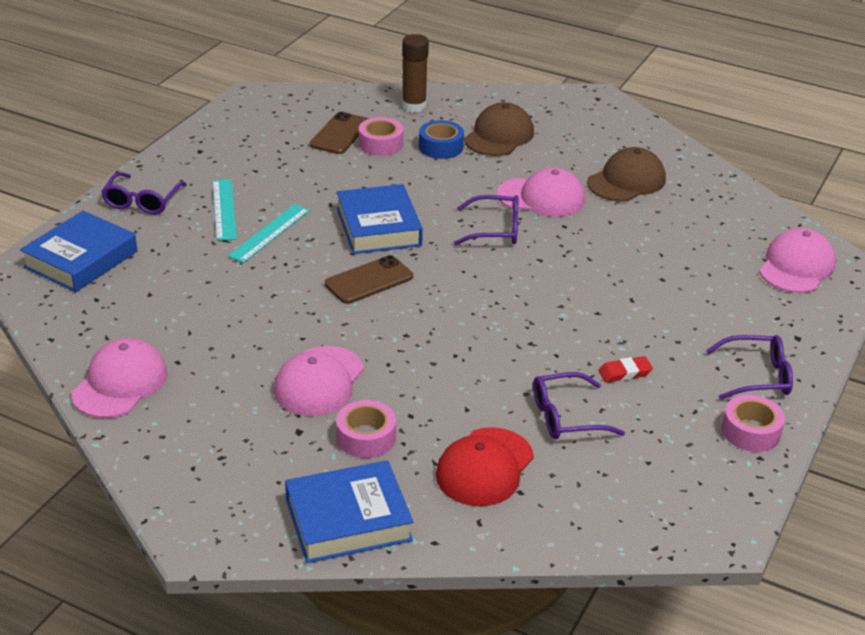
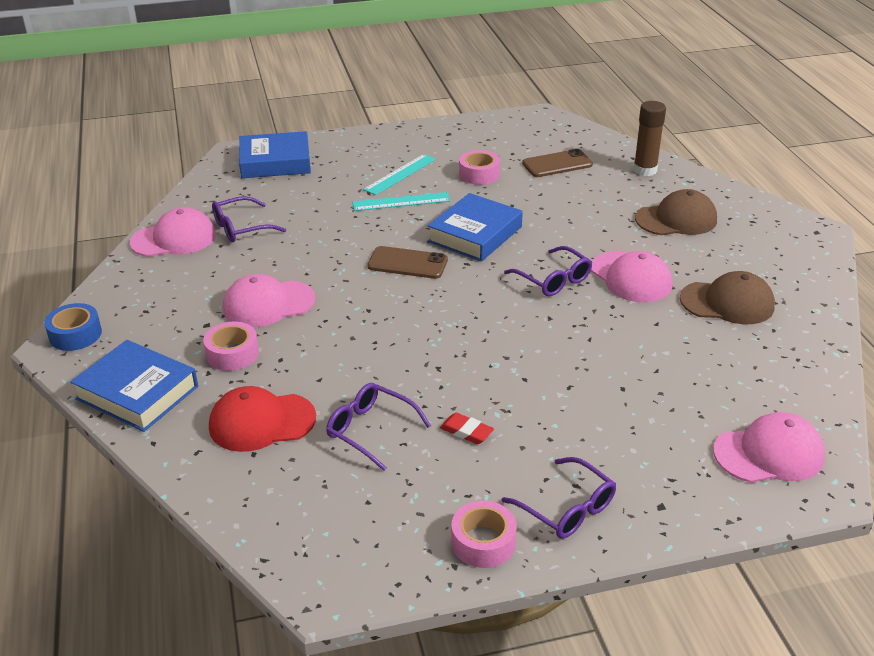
camera: 50 degrees right, 0 degrees up
purple glasses [101,172,187,214] -> purple glasses moved to [212,196,286,242]
pink tape [359,117,403,156] -> pink tape moved to [459,150,500,185]
blue tape [419,120,464,159] -> blue tape moved to [44,303,102,351]

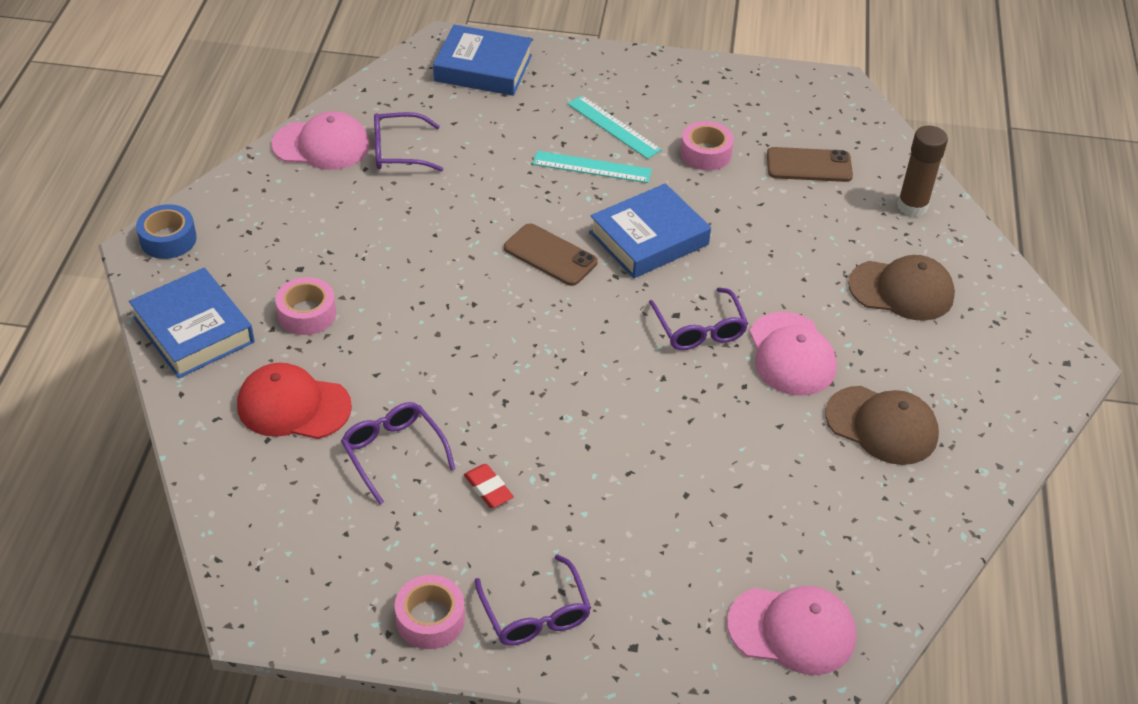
camera: 20 degrees right, 10 degrees up
pink cap [223,274,315,327] -> none
turquoise ruler [363,154,436,195] -> turquoise ruler turned 75 degrees clockwise [568,95,662,159]

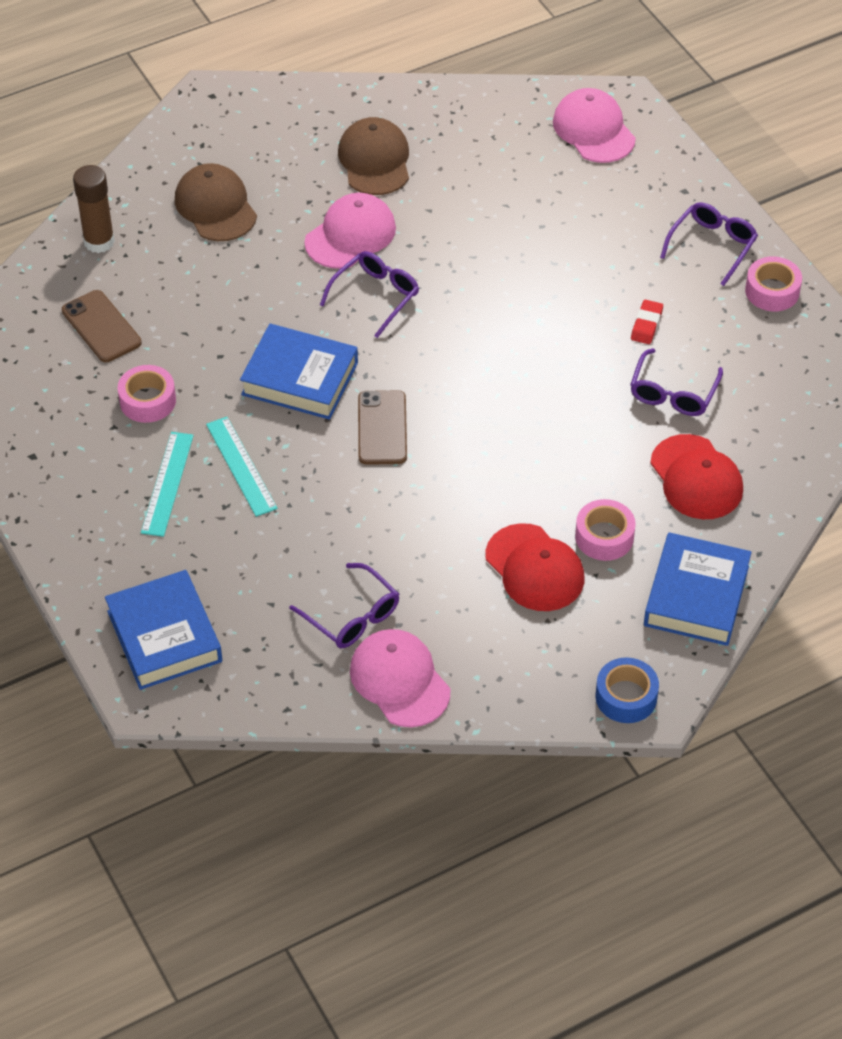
camera: 125 degrees left, 5 degrees up
none -> red cap [486,523,584,611]

